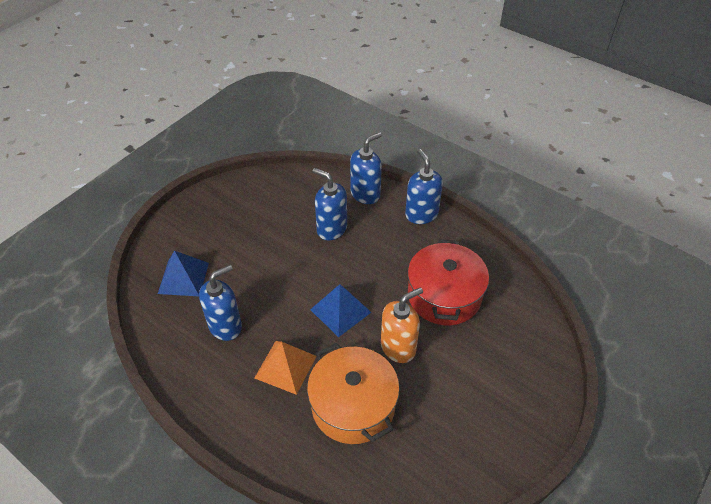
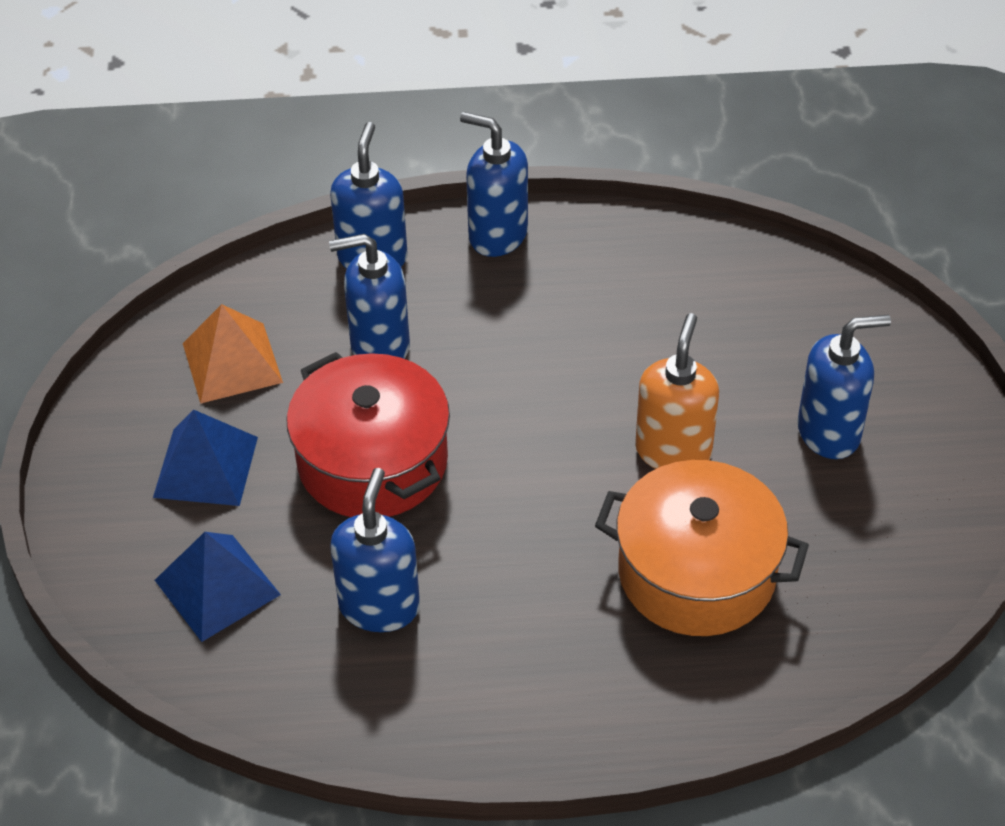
camera: 40 degrees left, 0 degrees up
orange pyramid [255,341,317,395] -> orange pyramid moved to [183,304,283,404]
blue pyramid [310,284,371,337] -> blue pyramid moved to [153,410,258,506]
red pot [408,239,489,325] -> red pot moved to [287,352,450,517]
none -> blue soap dispenser [797,315,891,459]

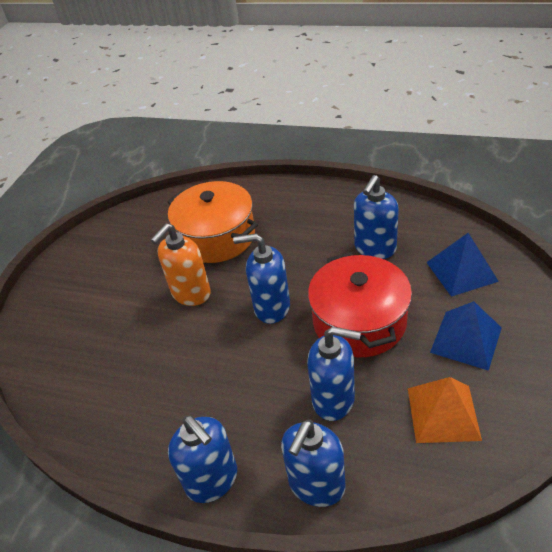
camera: 155 degrees left, 5 degrees down
blue soap dispenser [797,315,891,459] -> blue soap dispenser moved to [233,233,290,324]

